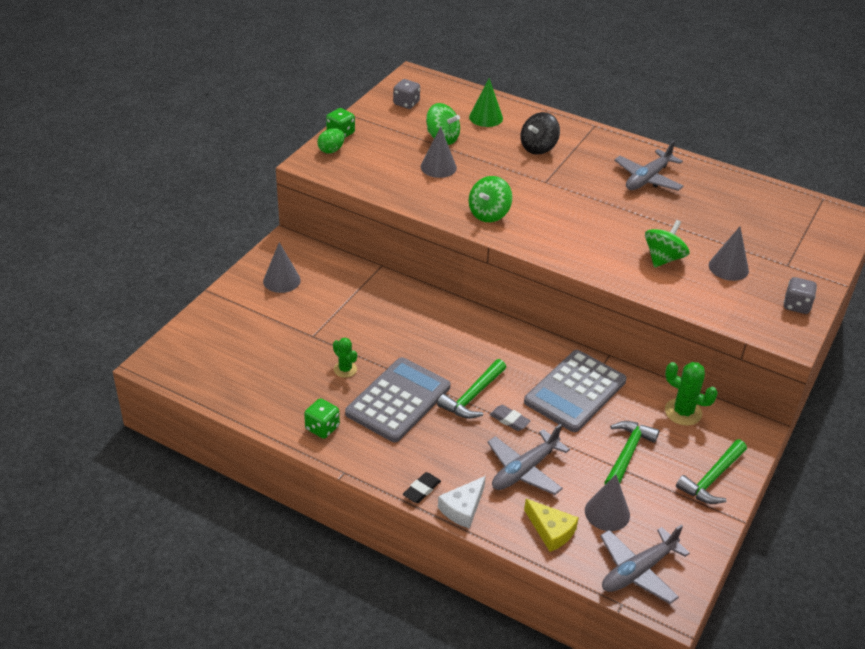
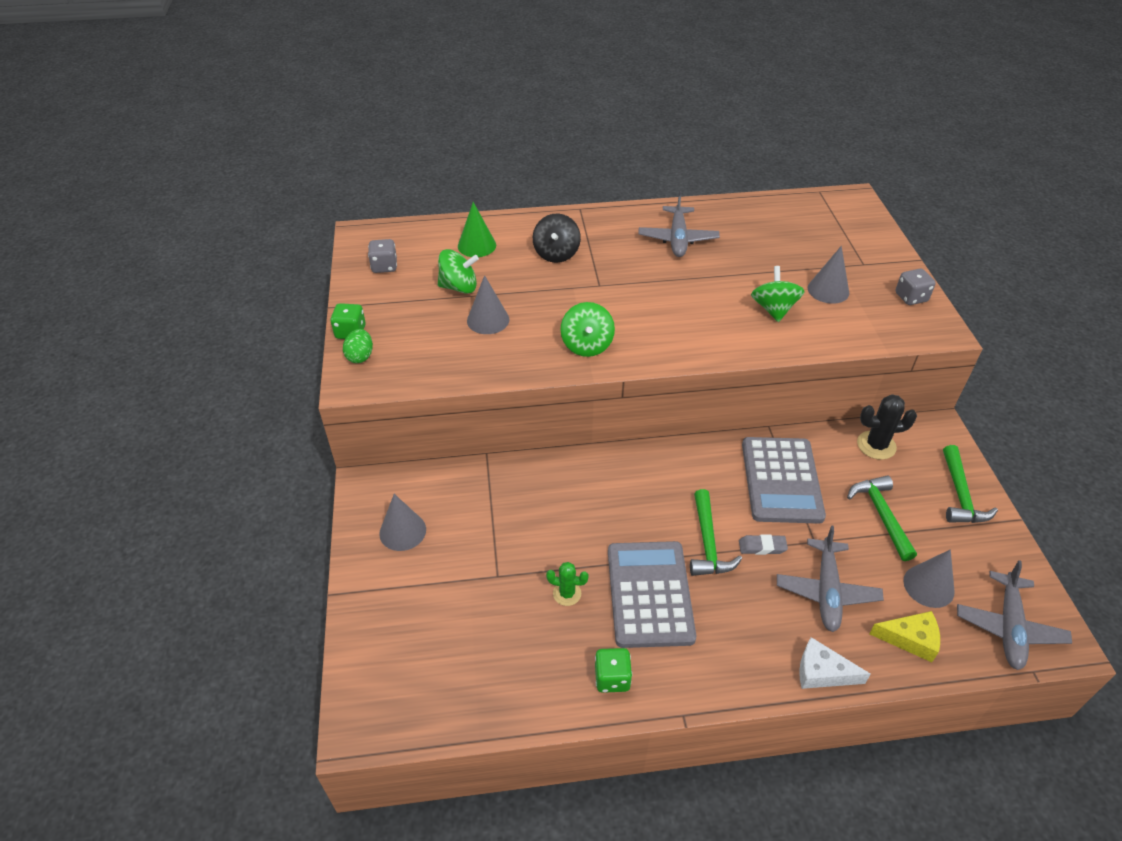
camera: 35 degrees left, 5 degrees up
black eraser [403,472,441,503] -> none
white cheese [438,476,486,529] -> white cheese turned 105 degrees clockwise [799,637,871,689]
green cactus [665,362,718,426] -> black cactus [857,394,917,460]

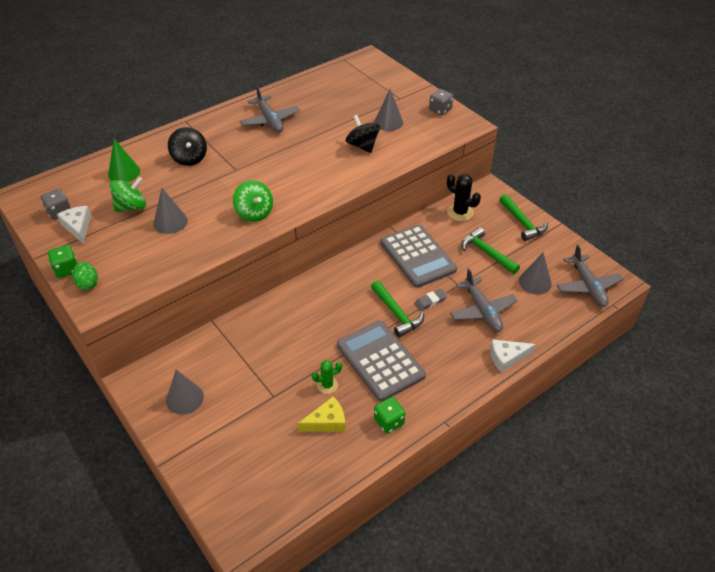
camera: 30 degrees left, 0 degrees up
green spinning top [751,266,805,322] -> black spinning top [346,115,380,153]
black cactus [857,394,917,460] -> black cactus turned 75 degrees clockwise [447,174,481,221]
yellow cheese [869,611,940,662] -> yellow cheese moved to [298,396,345,432]
none -> white cheese [57,206,91,244]

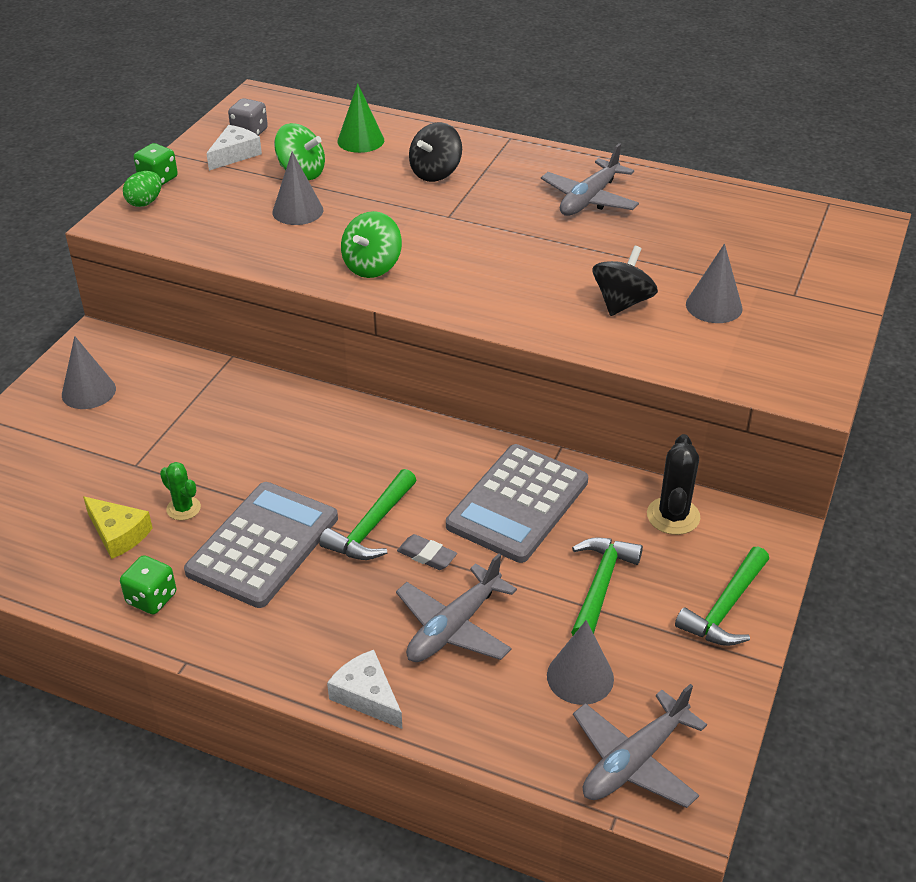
camera: 60 degrees right, 5 degrees down
grey dice [429,89,453,115] -> none

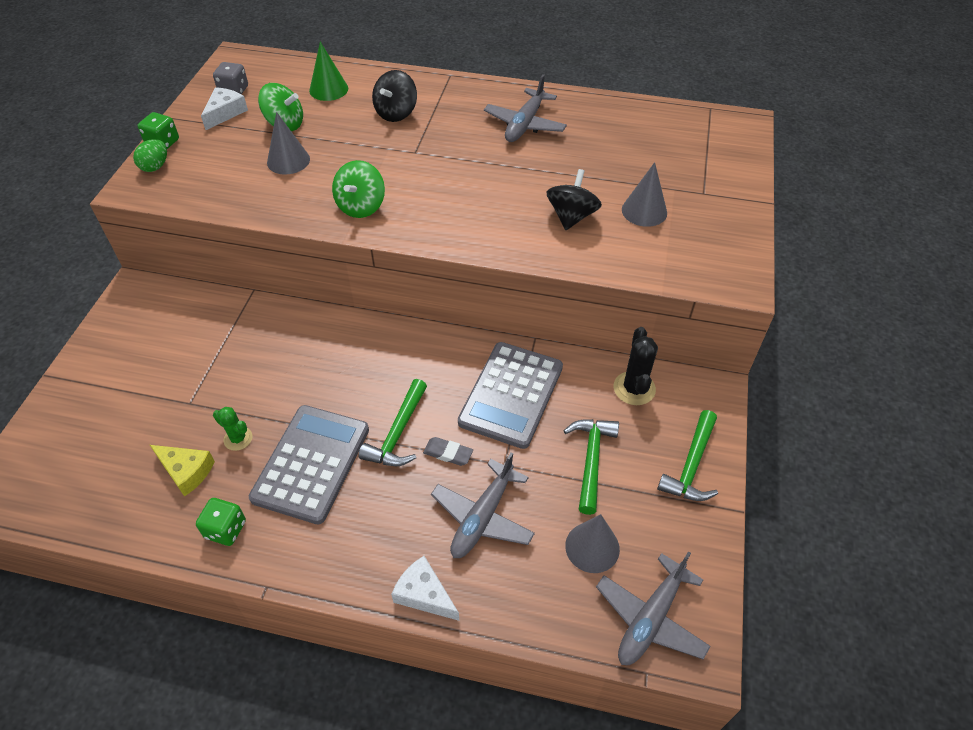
camera: 10 degrees left, 10 degrees up
grey cone [62,336,116,409] -> none

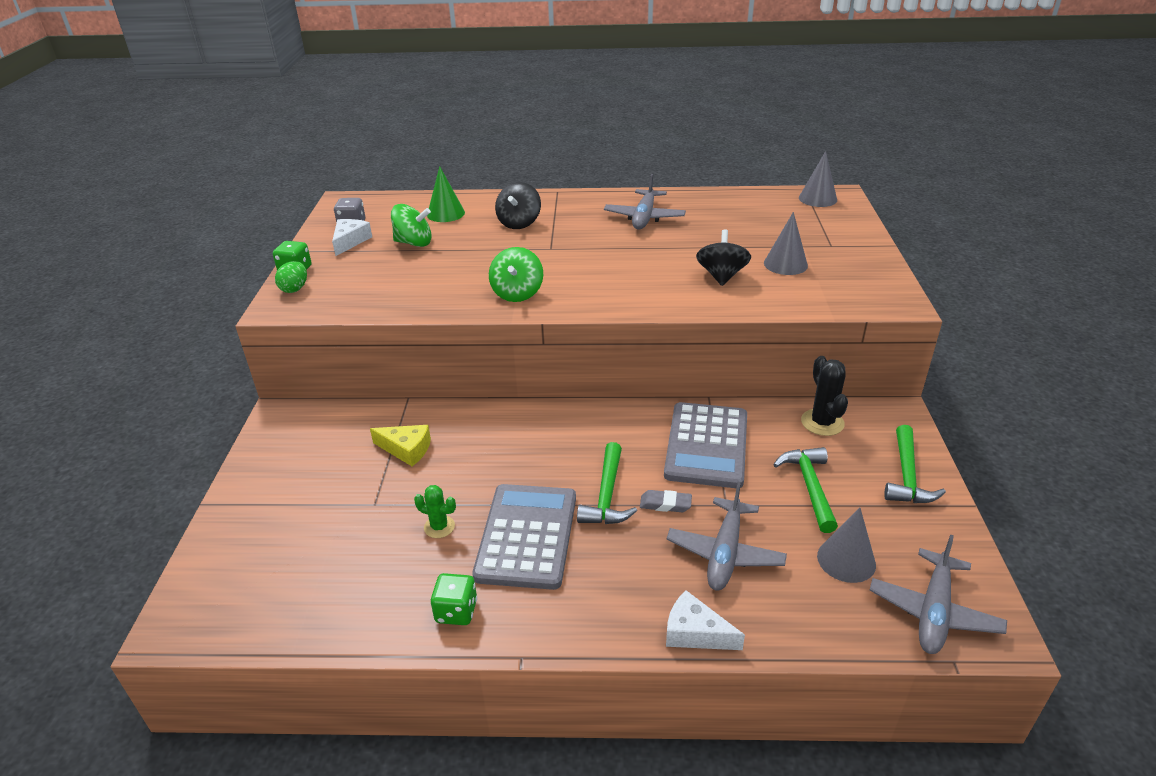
camera: 10 degrees left, 15 degrees down
yellow cheese [150,445,215,497] -> yellow cheese moved to [370,425,431,466]
grey cone [267,112,310,175] -> grey cone moved to [799,151,837,207]

